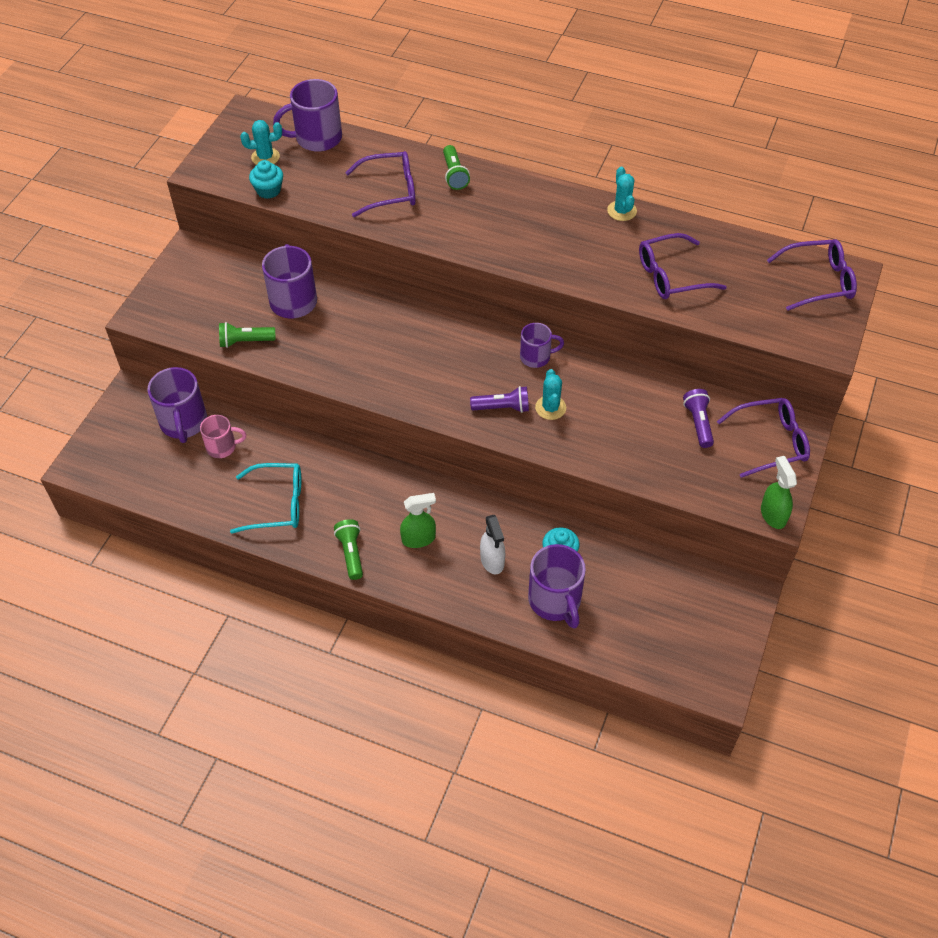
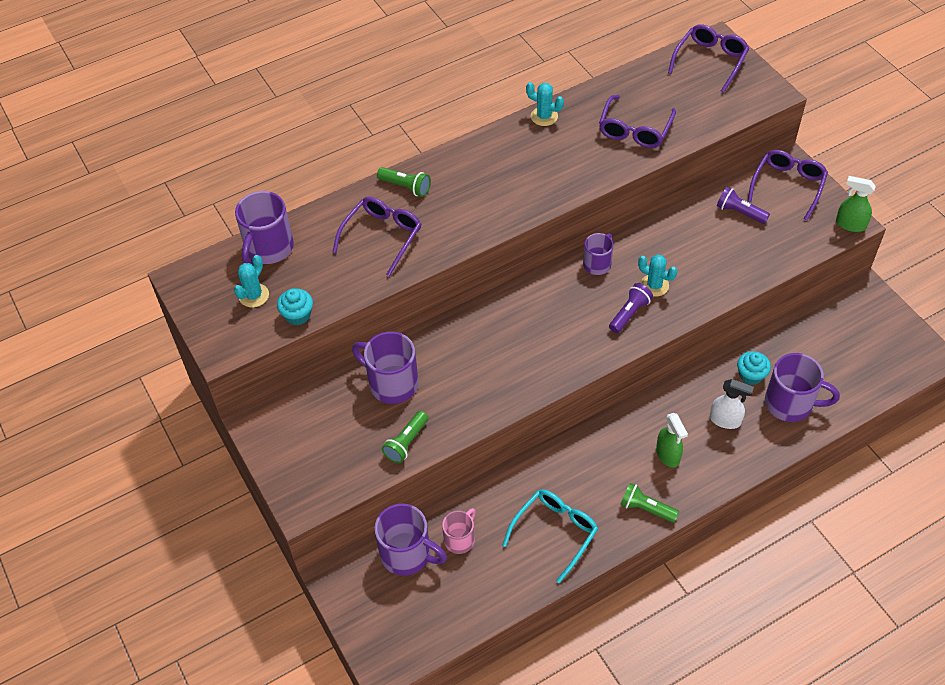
camera: 50 degrees left, 0 degrees up
green spray bottle [400,493,436,548] -> green spray bottle turned 135 degrees clockwise [656,413,688,468]

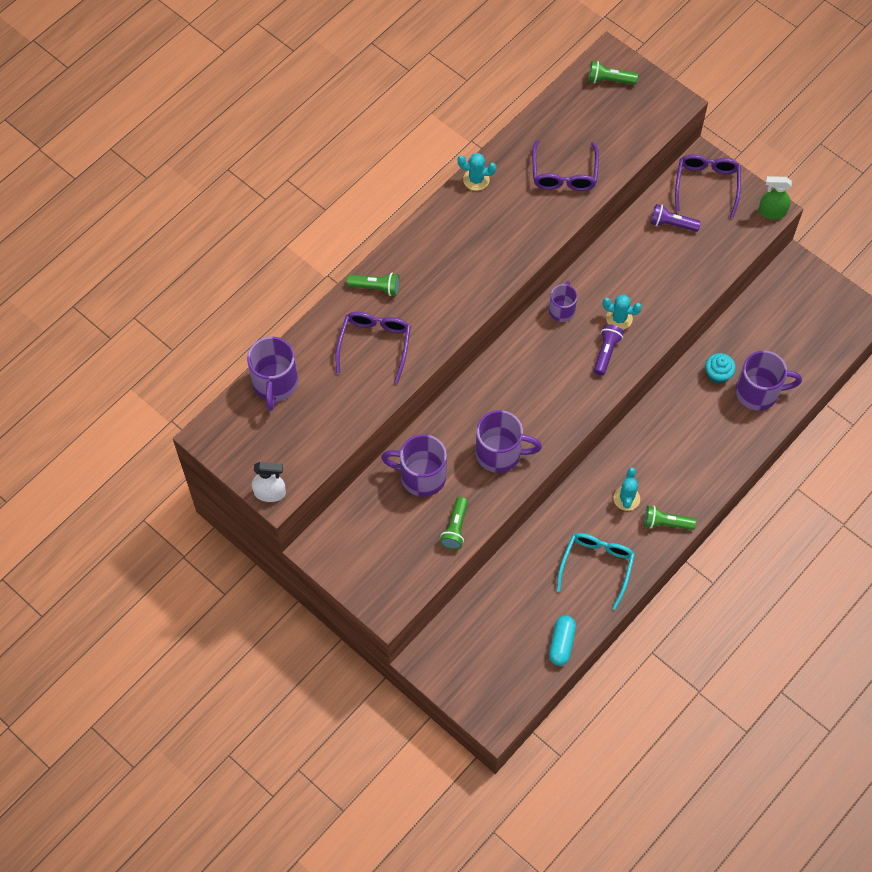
camera: 20 degrees left, 10 degrees up
turquoise cactus [234,255,269,307] -> turquoise cactus moved to [613,467,640,511]
turquoise cupcake [277,289,313,325] -> none
purple mug [374,503,447,576] -> purple mug moved to [476,410,542,473]
pink mug [442,508,476,554] -> none
green spray bottle [656,413,688,468] -> none
purple glasses [668,24,749,93] -> green flashlight [588,61,638,85]
white spray bottle [710,379,754,429] -> white spray bottle moved to [252,462,286,502]
none -> turquoise capsule [549,615,576,666]

